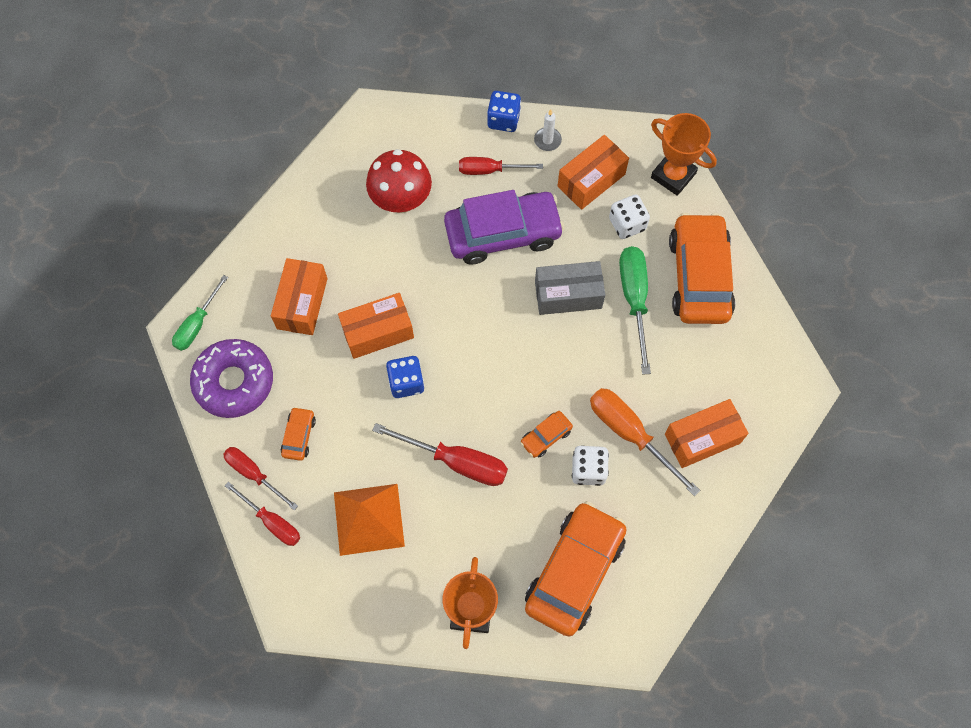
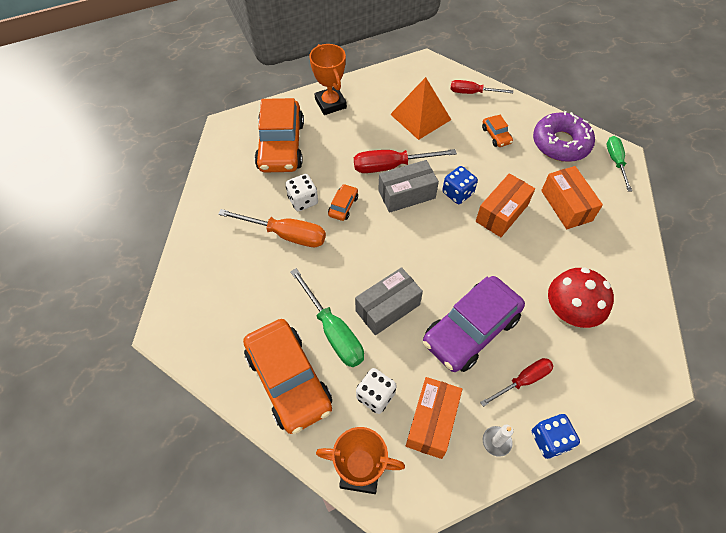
camera: 150 degrees right, 10 degrees down
red screwdriver [223,447,298,510] -> none
orange box [665,399,748,468] -> none
none -> grey box [378,160,439,213]

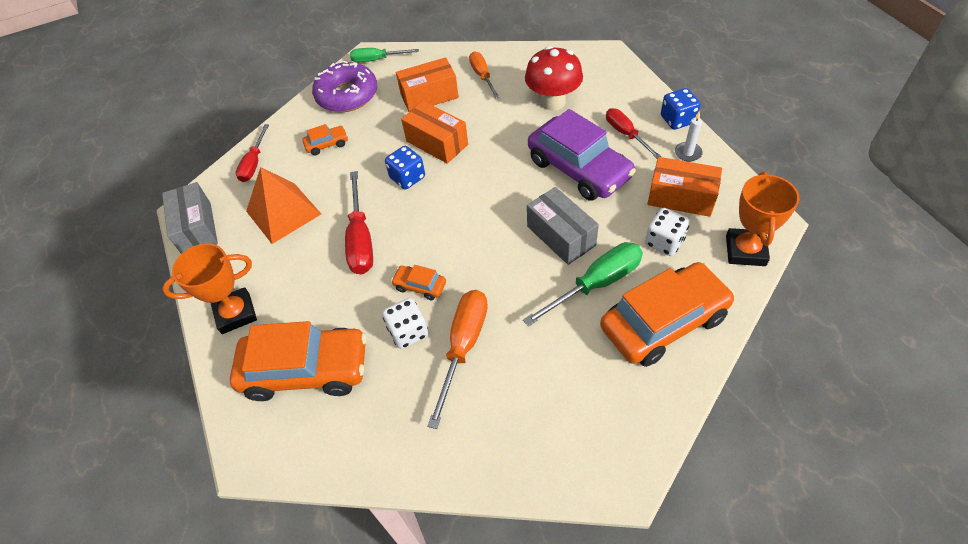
camera: 85 degrees left, 5 degrees down
grey box [378,160,439,213] -> grey box moved to [162,182,218,254]
none -> orange screwdriver [469,52,499,98]

